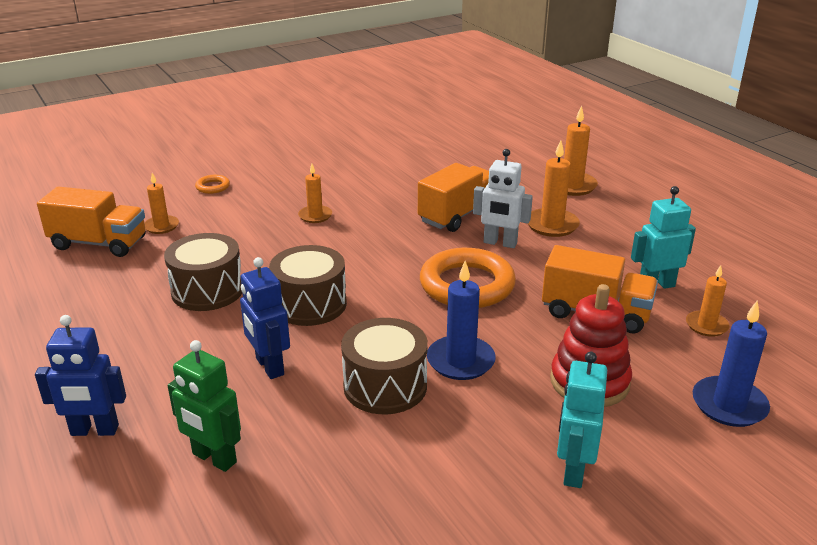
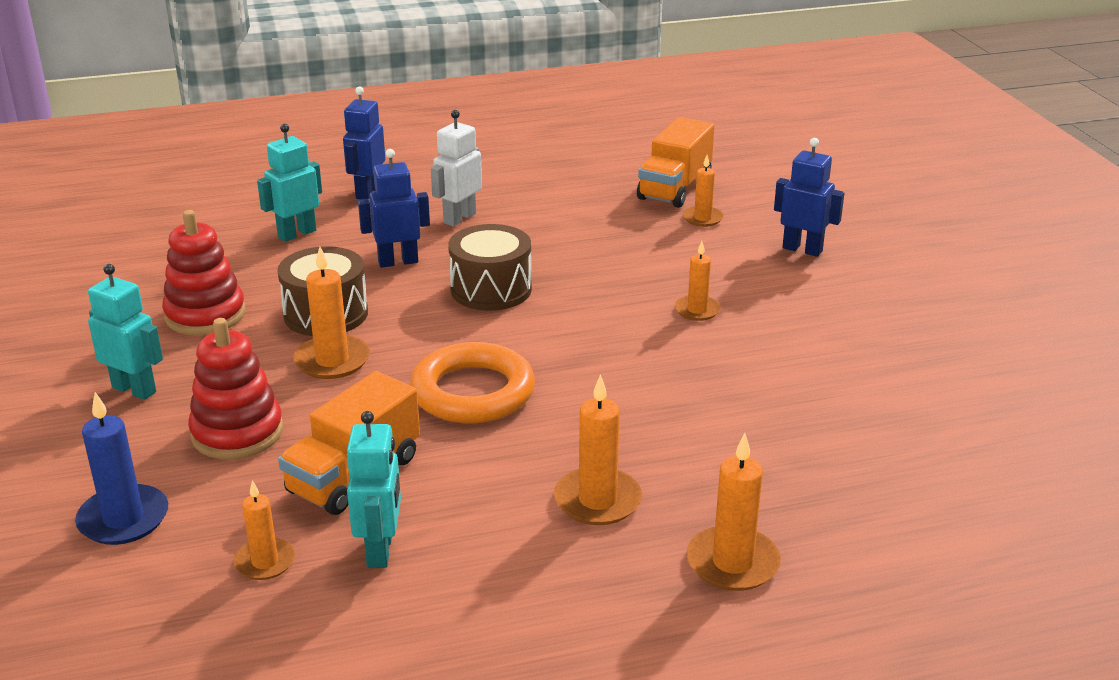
camera: 105 degrees right, 0 degrees up
brown drum [164,233,242,311] -> none
green robot [168,340,241,472] -> turquoise robot [257,124,322,242]
orange ring [195,175,230,194] -> blue robot [774,138,844,257]
orange truck [418,163,489,232] -> none
blue candle [427,261,496,380] -> orange candle [293,247,370,379]
white robot [473,149,533,248] -> white robot moved to [431,110,482,227]
none -> red stacking toy [162,210,246,335]

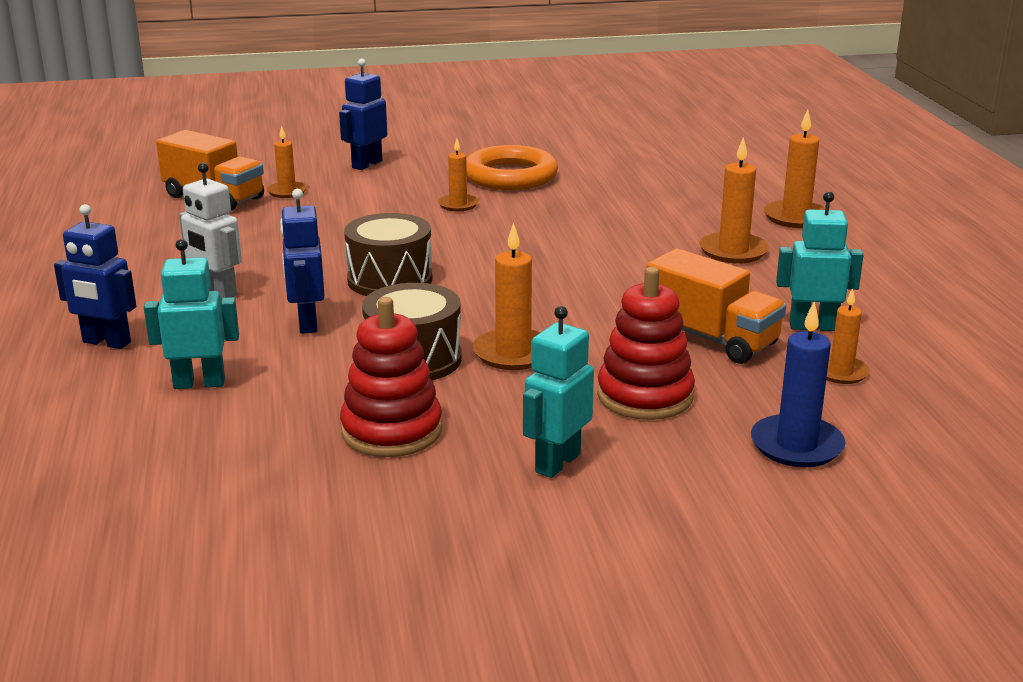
camera: 85 degrees left, 5 degrees down
turquoise robot [257,124,322,242] -> turquoise robot turned 120 degrees clockwise [144,239,239,389]
orange ring [410,342,535,423] -> orange ring moved to [466,145,558,190]

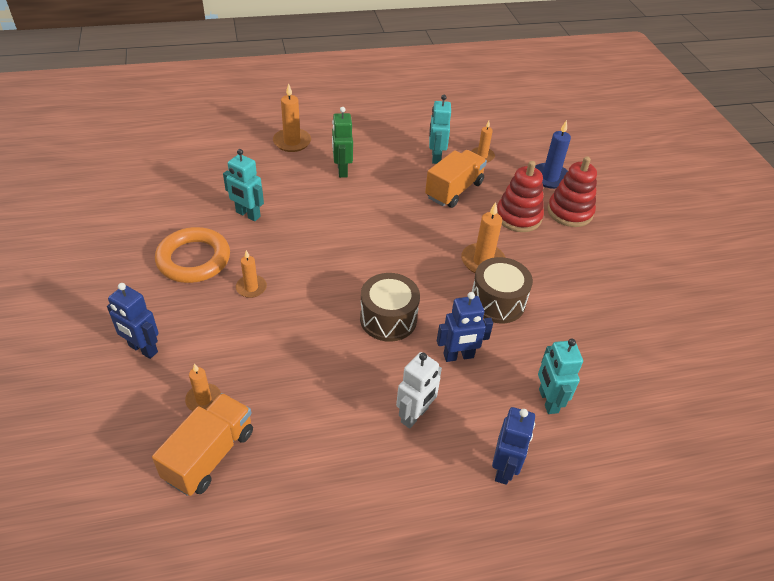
camera: 95 degrees left, 20 degrees up
red stacking toy [340,297,442,457] -> red stacking toy moved to [547,156,597,227]
turquoise robot [523,306,594,478] -> turquoise robot moved to [223,149,264,221]
orange candle [699,137,769,264] -> green robot [332,107,353,178]

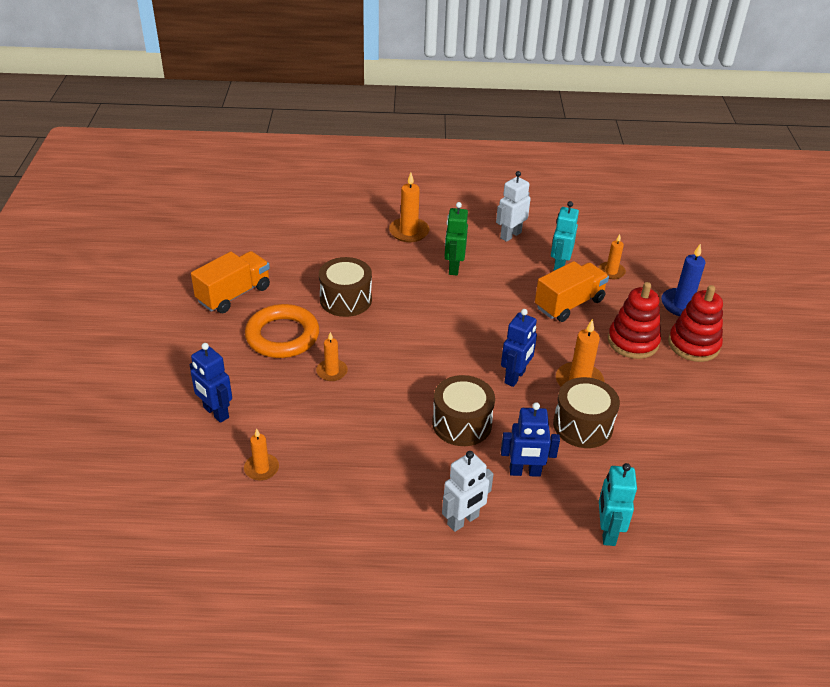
camera: 15 degrees right, 5 degrees down
orange truck [152,393,253,496] -> orange truck moved to [191,251,270,313]
turquoise robot [223,149,264,221] -> brown drum [319,257,372,317]
blue robot [492,407,535,485] -> blue robot moved to [501,309,537,387]
none -> white robot [496,171,531,242]

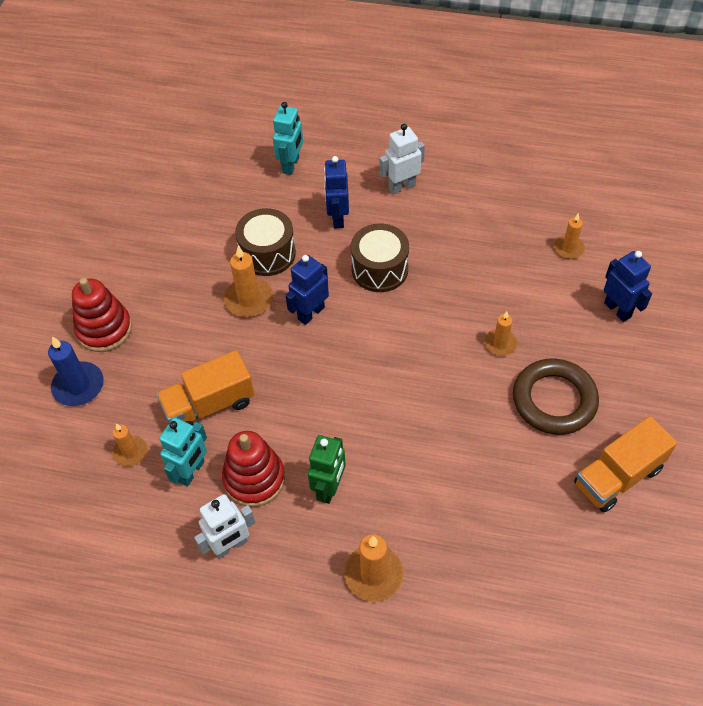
camera: 165 degrees left, 15 degrees up
orange ring [245,304,319,358] -> brown ring [513,358,599,435]
brown drum [319,257,372,317] -> none
blue robot [501,402,560,477] -> blue robot turned 105 degrees counterclockwise [324,156,349,229]
red stacking toy [608,282,661,359] -> red stacking toy moved to [222,431,285,507]

